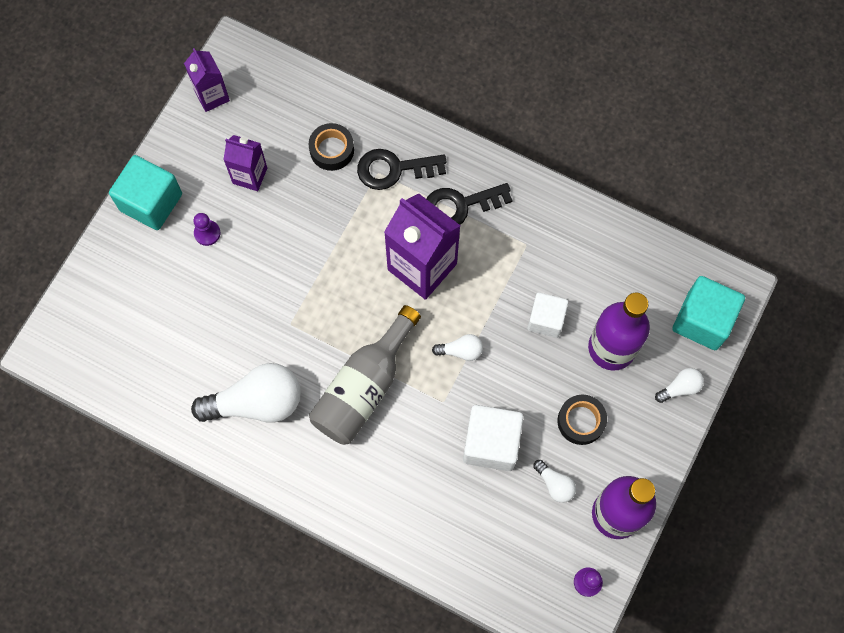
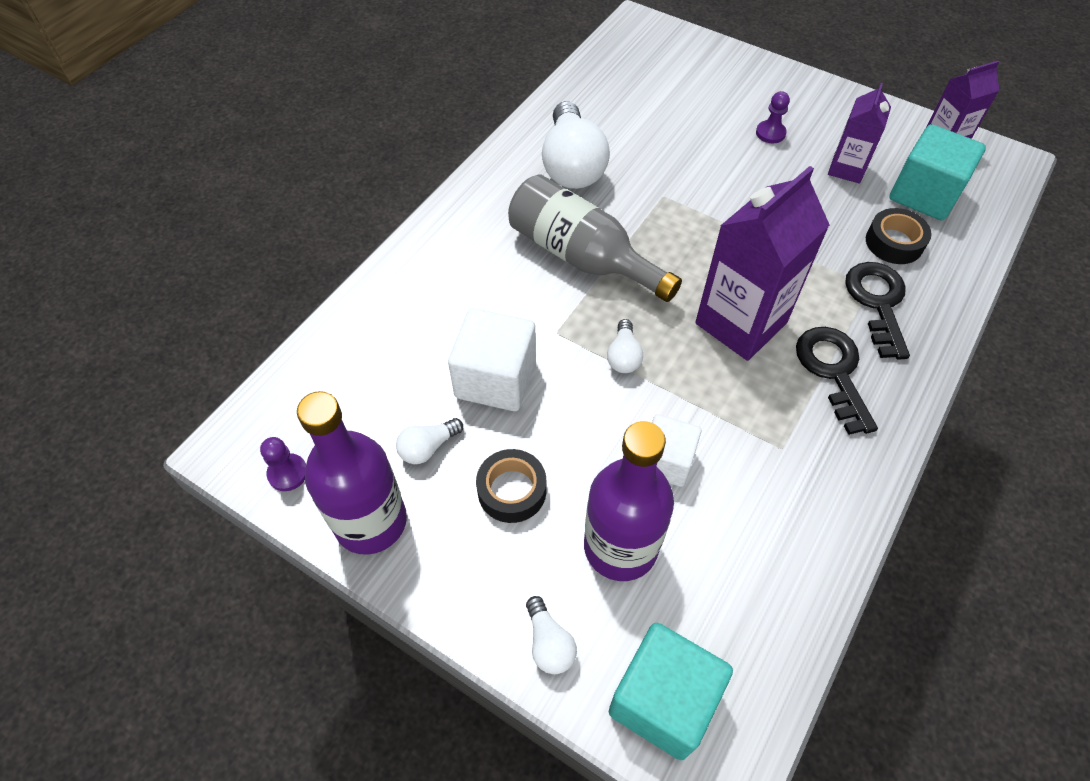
camera: 95 degrees right, 15 degrees down
turquoise cube [109,155,182,230] -> turquoise cube moved to [889,124,986,220]

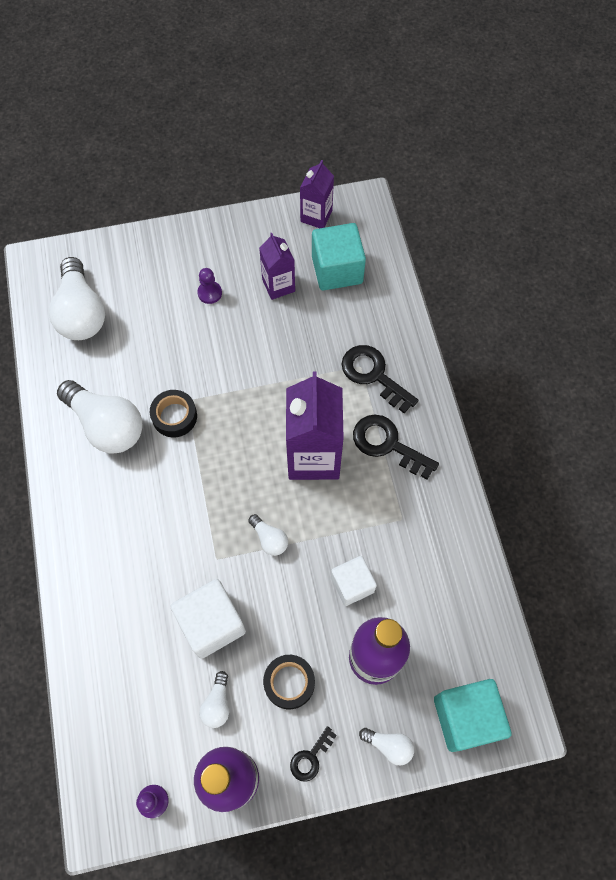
camera: 45 degrees left, 10 degrees up
grey bottle [508,174,682,302] -> none
black tape [866,208,932,264] -> black tape moved to [150,390,197,437]
none -> white light bulb [49,257,105,340]
none -> black key [290,726,337,782]

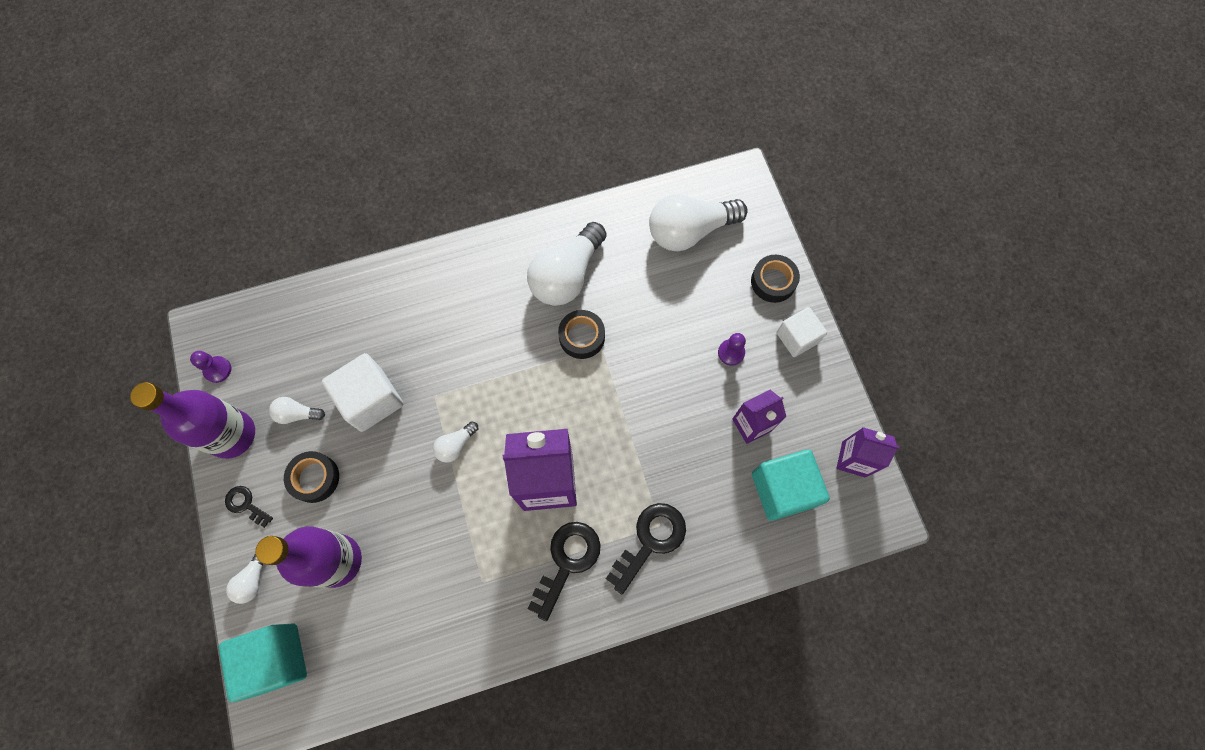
camera: 85 degrees right, 5 degrees up
white cube [331,556,377,606] -> white cube moved to [777,307,827,357]
none -> black tape [751,255,800,303]

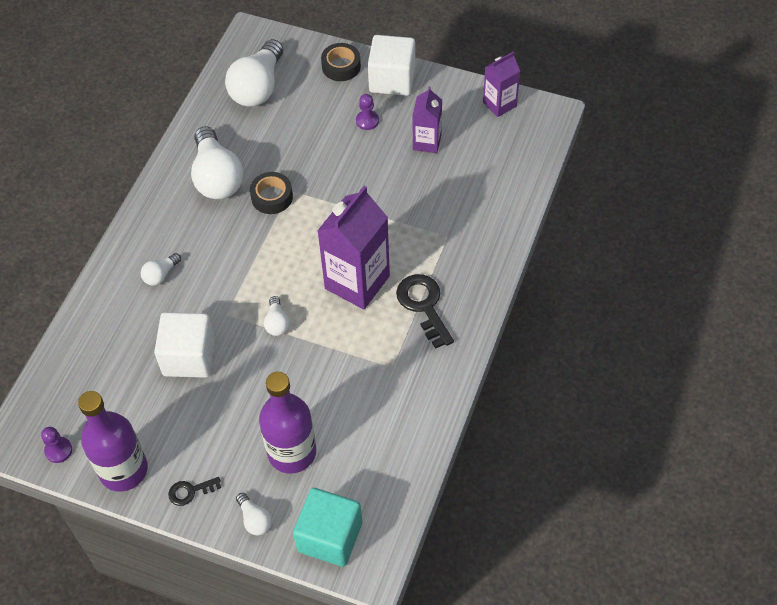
camera: 50 degrees left, 15 degrees down
white light bulb [269,397,325,424] -> white light bulb moved to [141,253,181,286]
black tape [284,451,339,503] -> none
black key [606,503,686,594] -> none
turquoise cube [752,449,830,521] -> none
white cube [777,307,827,357] -> white cube [368,35,415,96], size x1.53

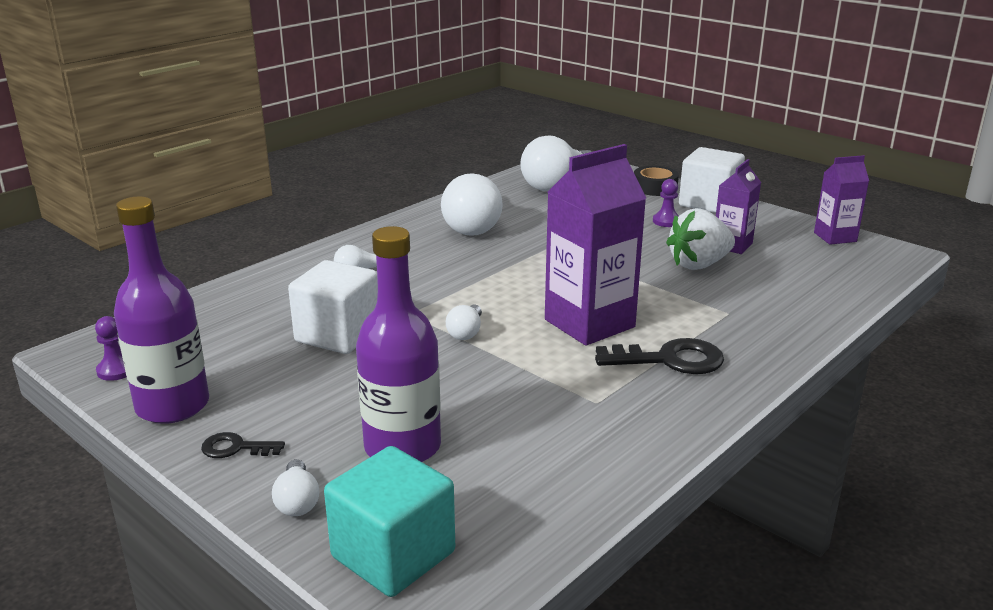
camera: 20 degrees right, 30 degrees down
black tape [250,172,293,214] -> none
black key [396,274,454,349] -> black key turned 90 degrees clockwise [595,338,724,374]
none -> white strawberry [666,208,735,270]

